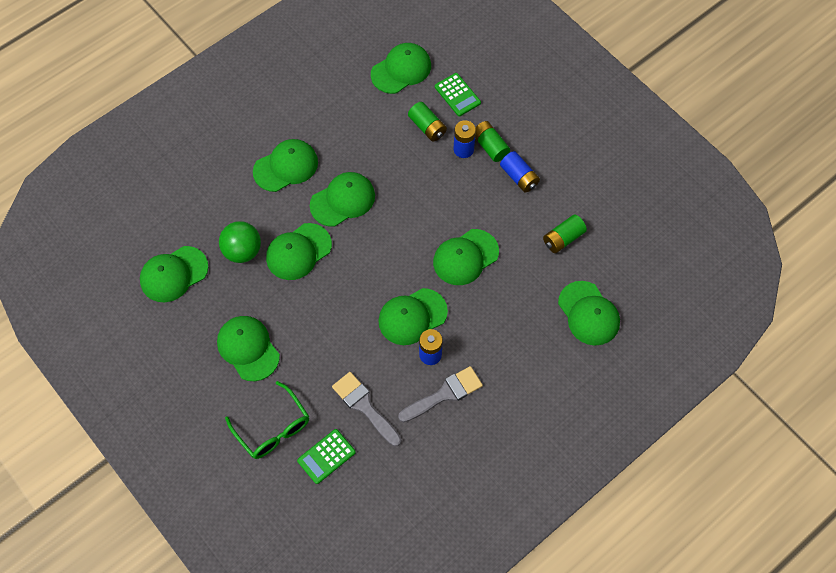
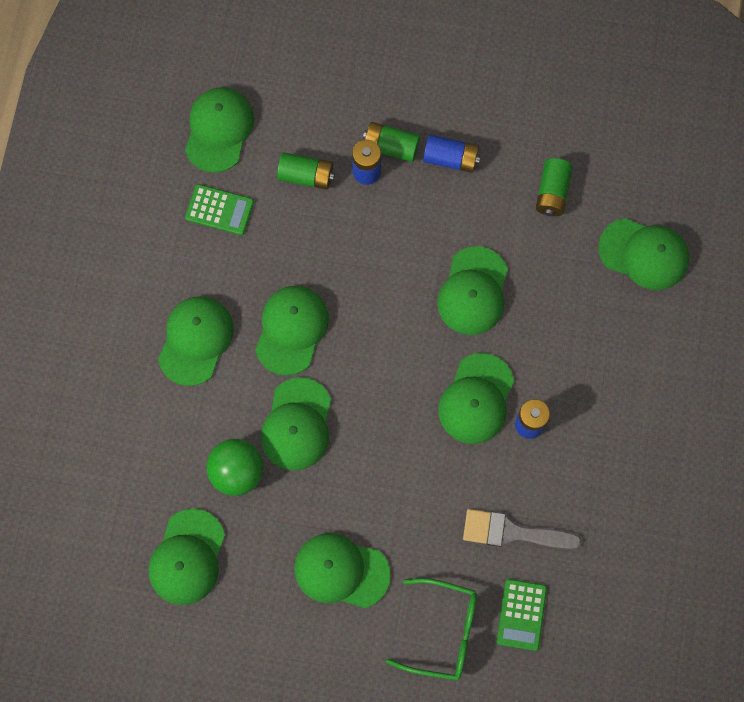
camera: 40 degrees left, 10 degrees up
grey brush [398,366,483,422] -> none
green calculator [435,73,481,116] -> green calculator moved to [185,184,254,235]

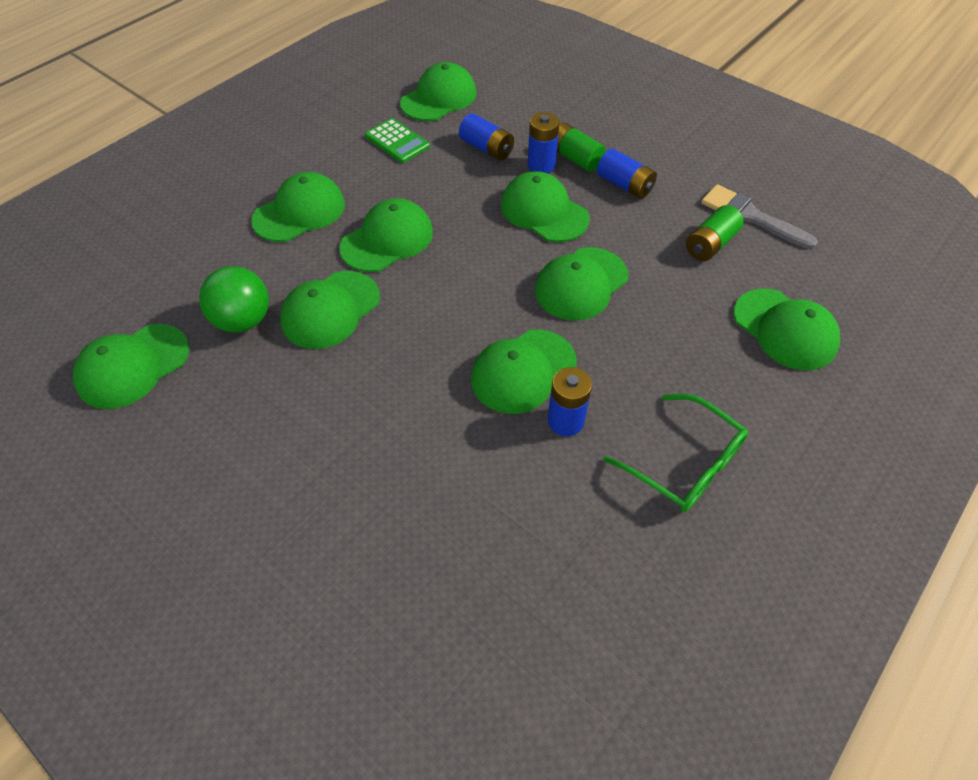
camera: 30 degrees right, 20 degrees down
green battery [277,152,335,190] -> blue battery [459,113,514,161]
green cap [294,533,391,608] -> green cap moved to [501,171,590,242]
green glasses [386,578,477,680] -> green glasses moved to [604,394,748,512]
grey brush [463,509,582,549] -> grey brush moved to [701,184,818,249]
green calculator [497,579,547,651] -> none

